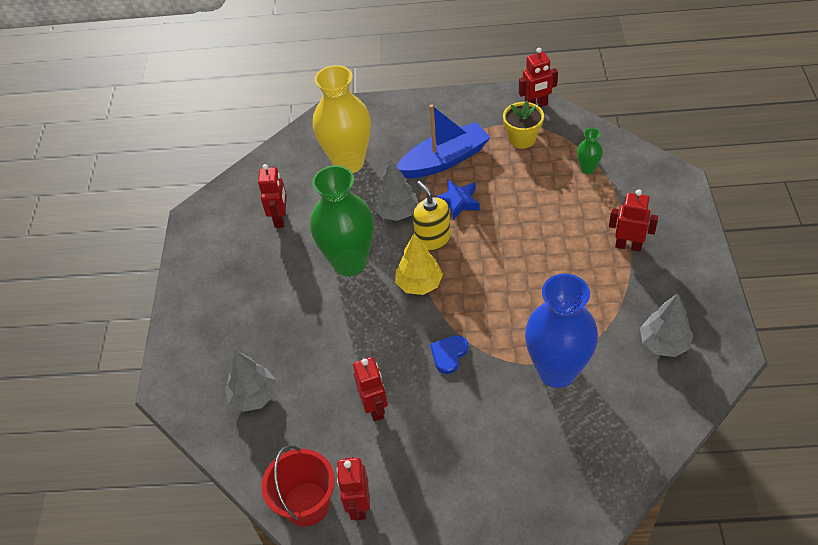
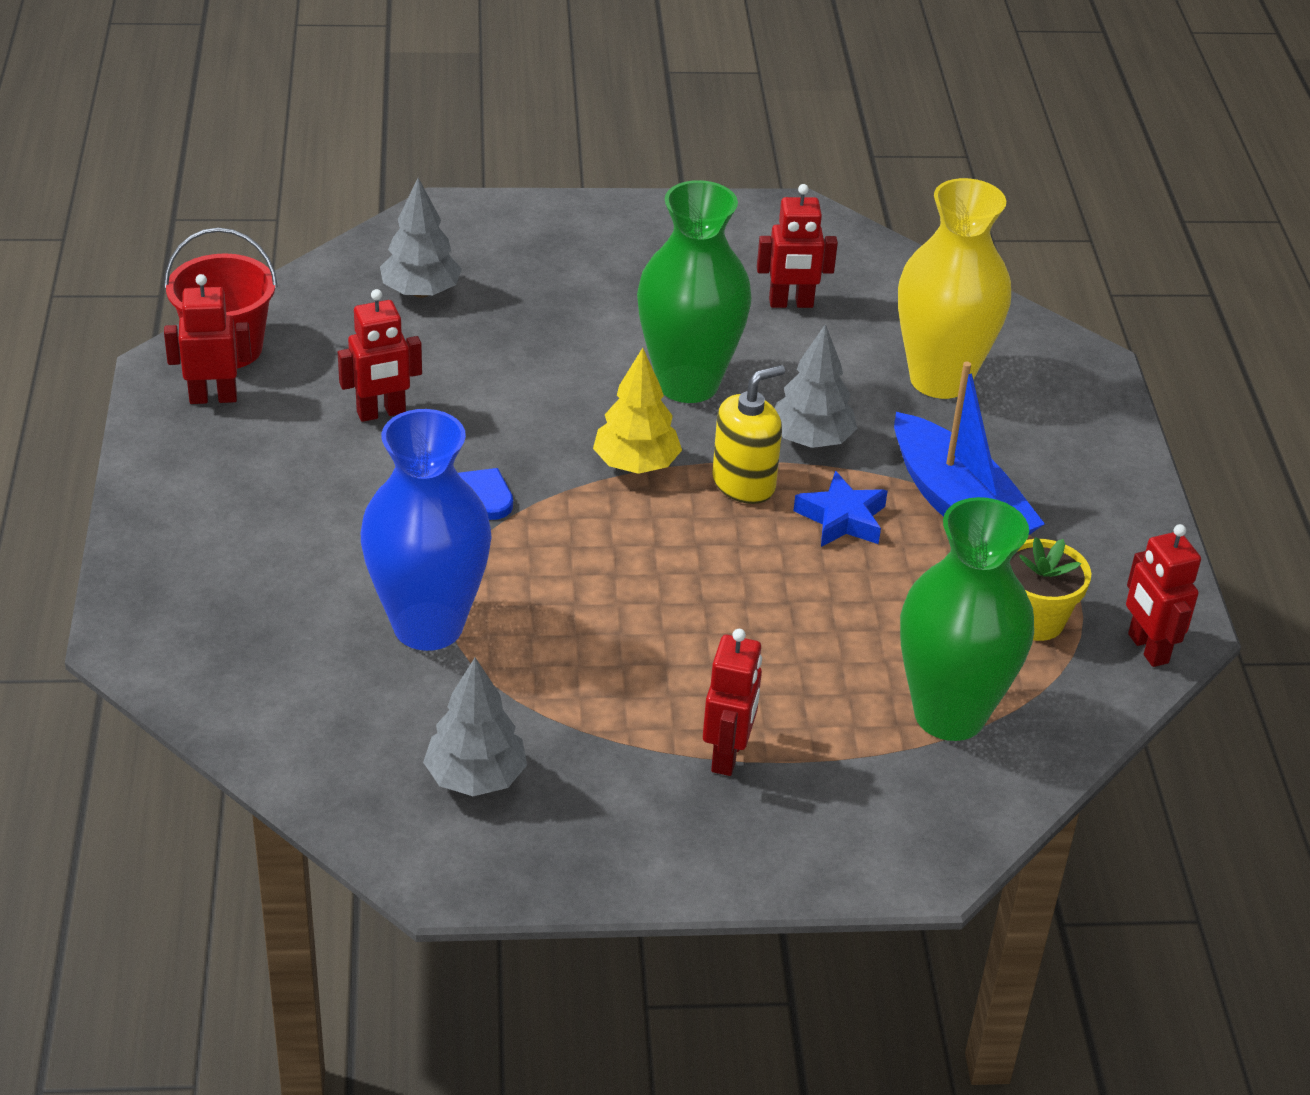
camera: 80 degrees right, 10 degrees down
green vase [577,128,603,174] -> green vase [900,497,1034,741], size x2.30

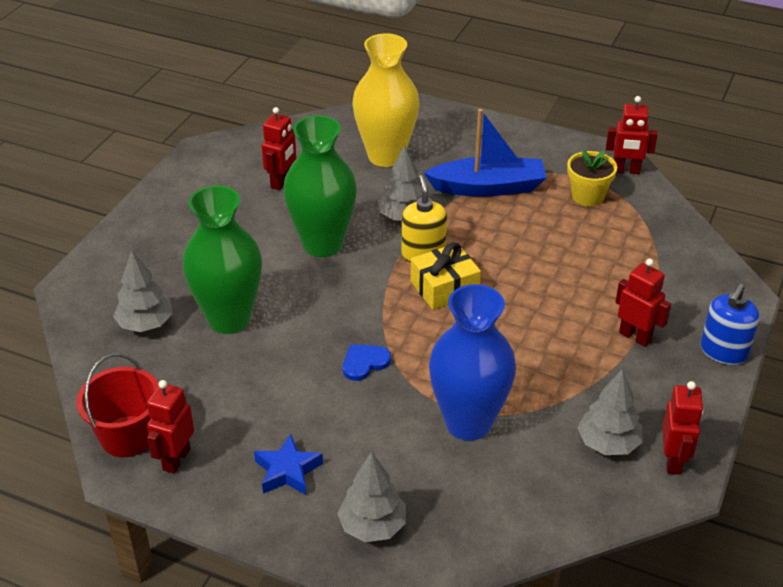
camera: 60 degrees left, 0 degrees up
red robot [338,289,422,422] -> red robot moved to [662,381,704,475]
yellow tree [593,348,682,474] -> none
blue star [793,471,888,547] -> blue star moved to [254,434,323,495]
green vase [900,497,1034,741] -> green vase moved to [182,185,262,334]
none -> grey tree [337,452,406,542]
none -> yellow gift [411,242,481,310]
none -> blue soap dispenser [701,283,760,365]

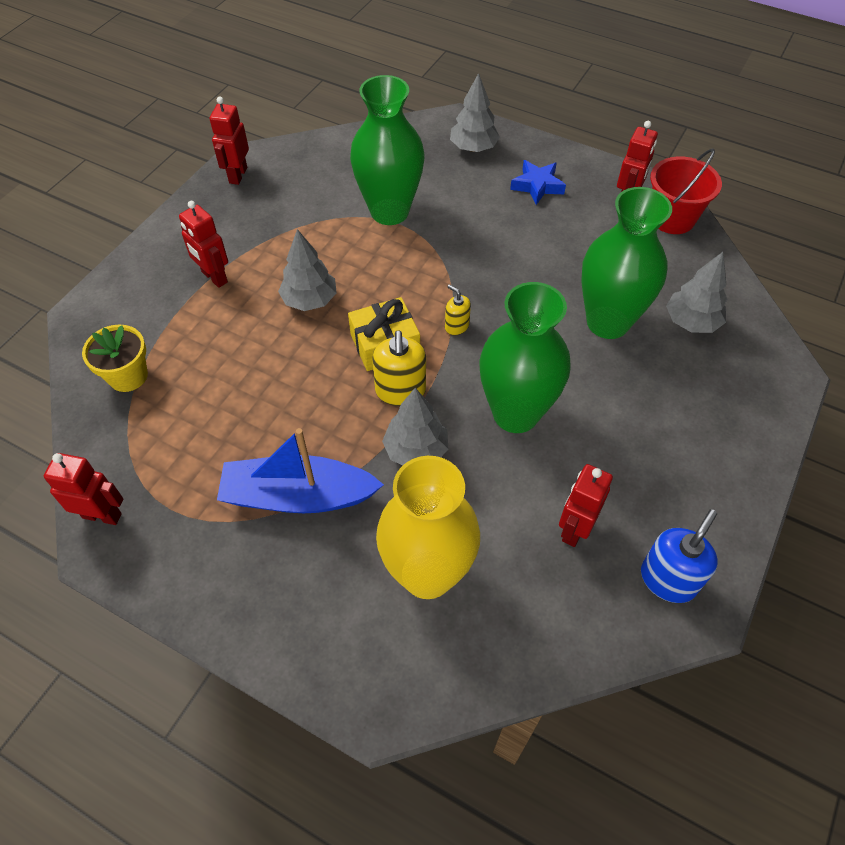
camera: 175 degrees left, 15 degrees up
blue heart [343,344,391,381] -> none
blue vase [429,284,516,441] -> green vase [350,75,424,225]
yellow flower pot [567,149,617,206] -> yellow flower pot moved to [82,325,148,392]
grey tree [577,369,643,455] -> grey tree moved to [278,229,337,311]
blue soap dispenser [701,283,760,365] -> blue soap dispenser moved to [641,509,718,603]
none -> yellow soap dispenser [445,285,471,335]

